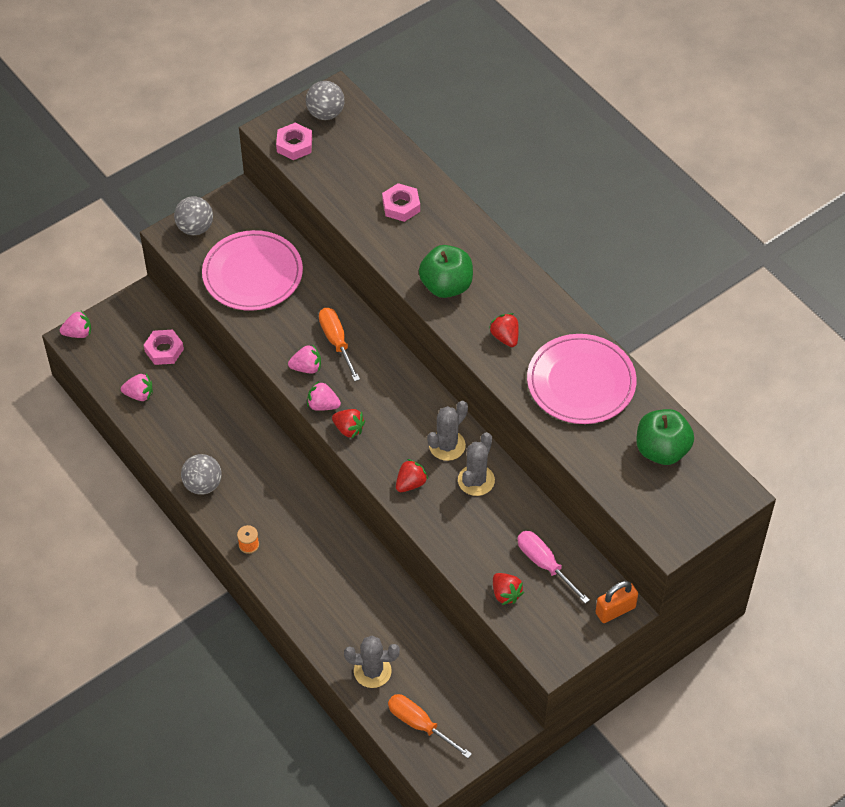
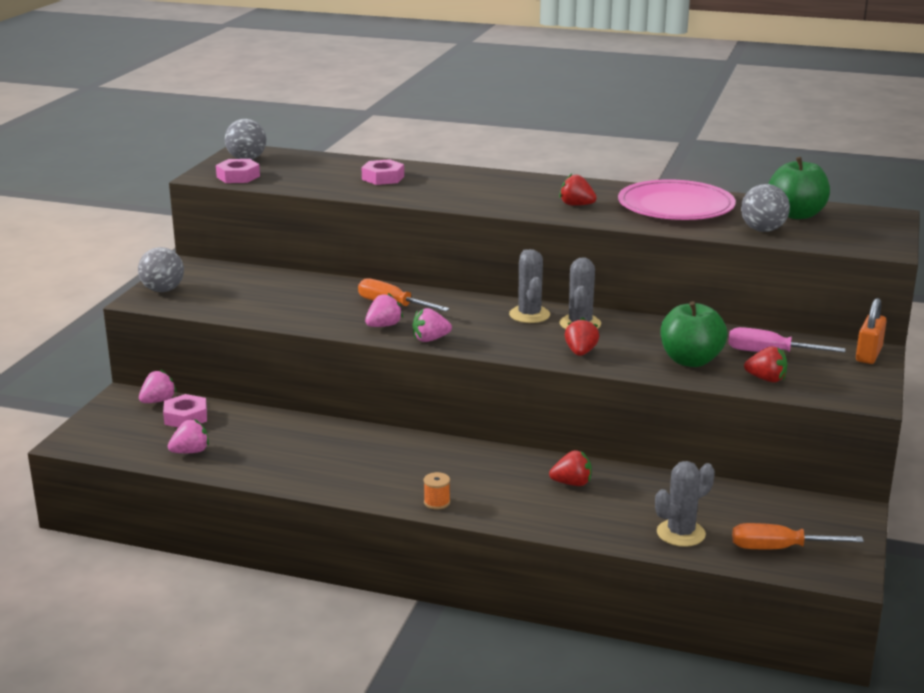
camera: 35 degrees left, 30 degrees down
pink strawberry [60,311,91,338] -> pink strawberry moved to [139,369,177,403]
grey ball [181,454,222,495] -> grey ball moved to [741,184,790,232]
pink plate [202,230,303,311] -> none
red strawberry [332,409,365,439] -> red strawberry moved to [549,450,592,486]
green apple [419,245,473,298] -> green apple moved to [661,301,727,367]
grey cactus [458,432,495,496] -> grey cactus moved to [509,249,550,323]

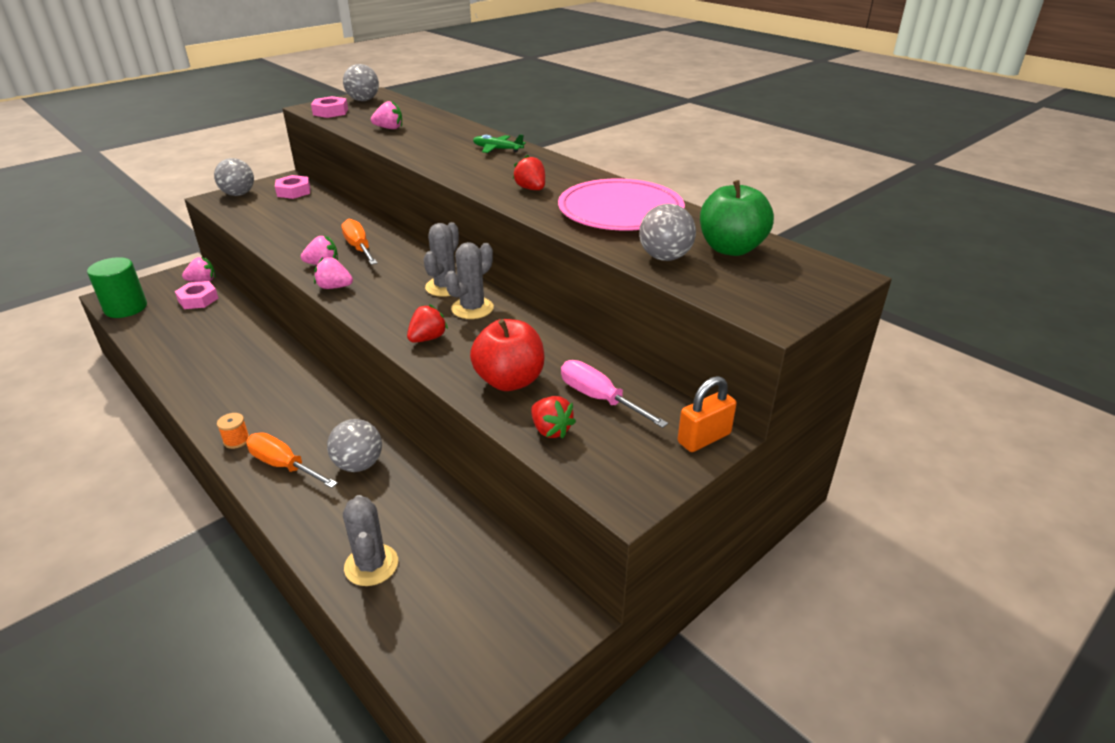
camera: 30 degrees right, 10 degrees up
pink strawberry [168,419,209,453] -> pink strawberry moved to [371,101,402,129]
pink nut [361,159,404,185] -> pink nut moved to [275,175,310,199]
red strawberry [549,450,592,486] -> grey ball [327,419,382,472]
grey cactus [655,461,715,547] -> grey cactus turned 75 degrees clockwise [343,495,398,586]
green apple [661,301,727,367] -> red apple [470,319,544,391]
orange screwdriver [732,523,864,549] -> orange screwdriver moved to [246,432,338,488]
none -> green cylinder [87,257,147,318]
none -> green plane [473,134,526,153]

